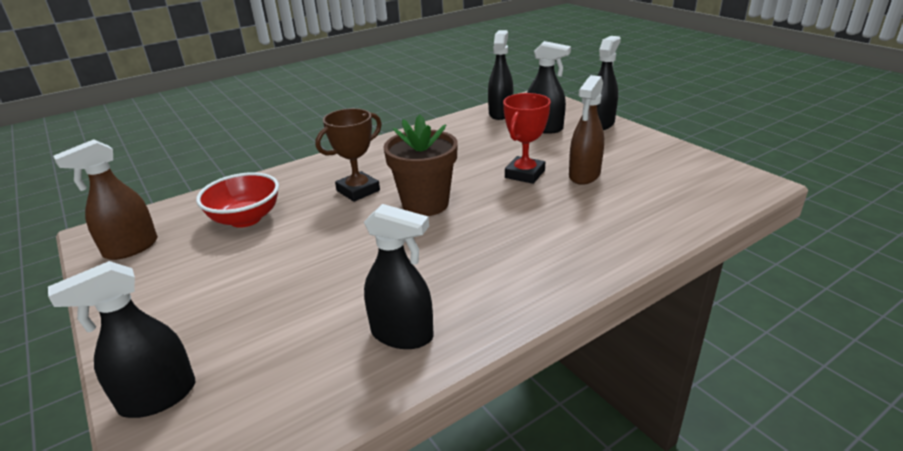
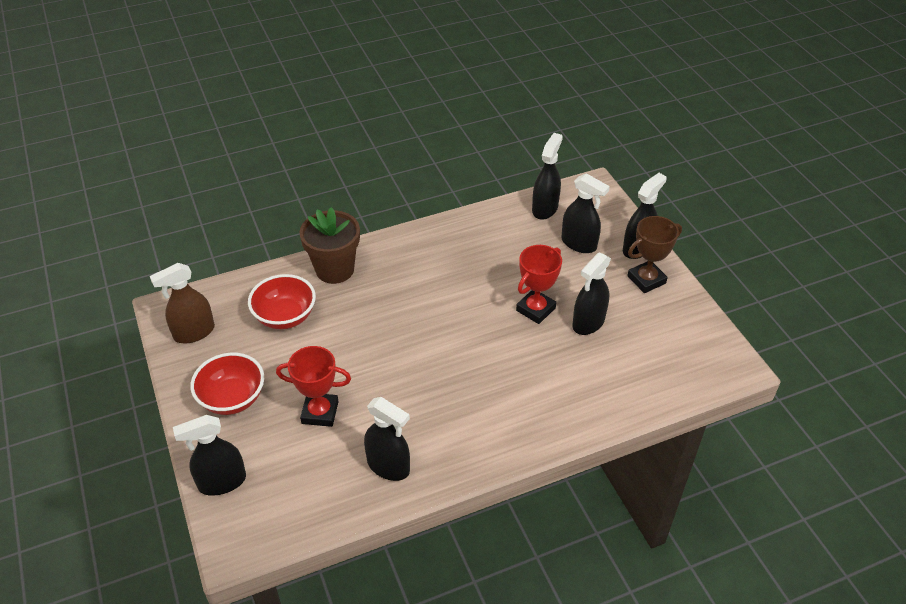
camera: 10 degrees right, 15 degrees up
brown trophy [316,108,382,202] -> brown trophy moved to [627,216,682,293]
brown flower pot [383,115,458,216] -> brown flower pot moved to [299,207,360,284]
brown spray bottle [569,75,604,185] -> black spray bottle [572,252,611,335]
none -> red bowl [190,353,264,415]
none -> red trophy [276,346,351,427]

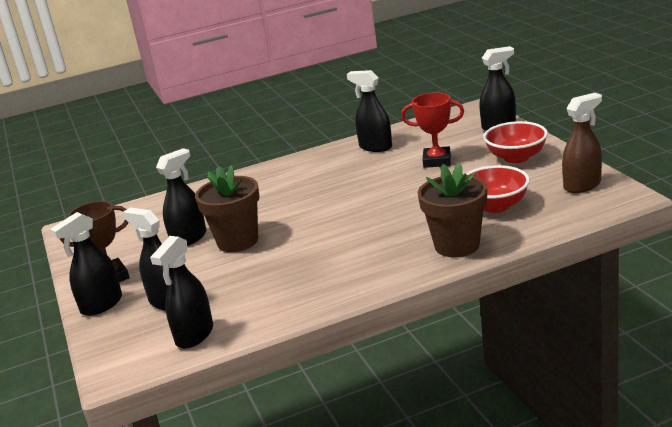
camera: 175 degrees left, 20 degrees down
red trophy [516,245,562,324] -> brown flower pot [195,165,259,252]

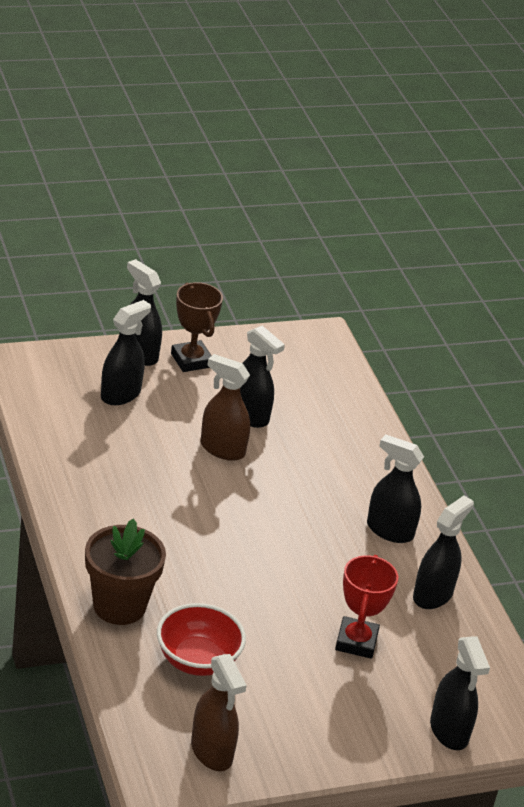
camera: 85 degrees right, 10 degrees up
black spray bottle [150,236,213,349] -> black spray bottle moved to [367,435,424,543]
brown flower pot [195,165,259,252] -> brown spray bottle [201,354,250,461]
red bowl [483,121,548,163] -> none

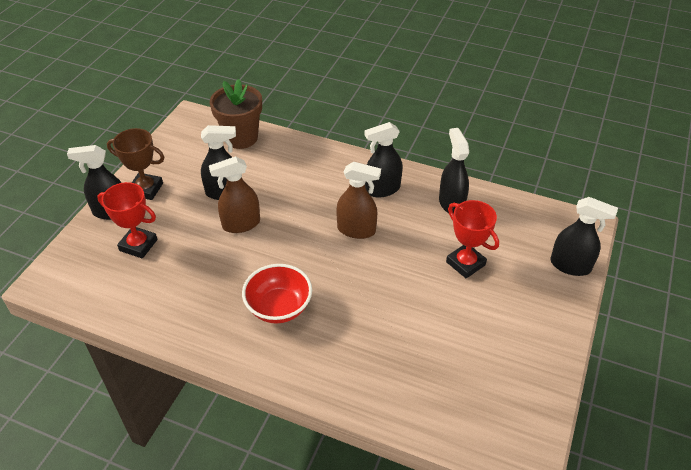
camera: 45 degrees left, 10 degrees up
brown flower pot [85,518,166,625] -> brown flower pot moved to [210,79,262,149]
black spray bottle [101,300,151,405] -> red trophy [97,182,157,258]
red bowl [157,603,246,676] -> red bowl moved to [242,264,312,324]
brown spray bottle [191,654,247,771] -> brown spray bottle moved to [336,162,381,239]

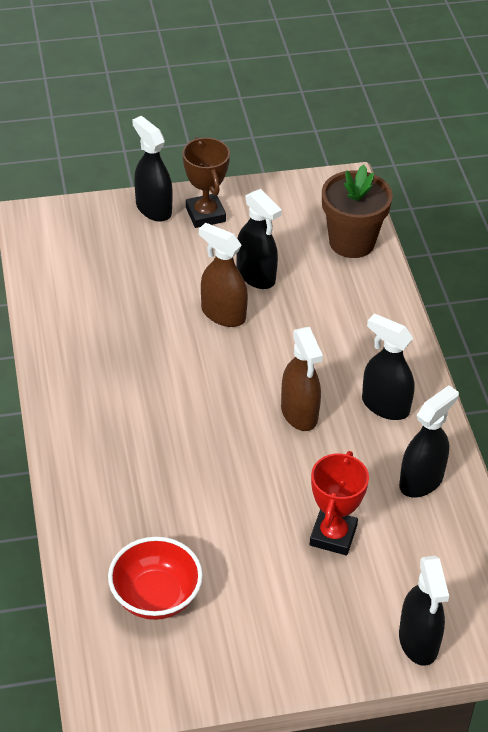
camera: 55 degrees right, 0 degrees up
red trophy [97,182,157,258] -> none
red bowl [242,264,312,324] -> red bowl moved to [108,537,203,620]

